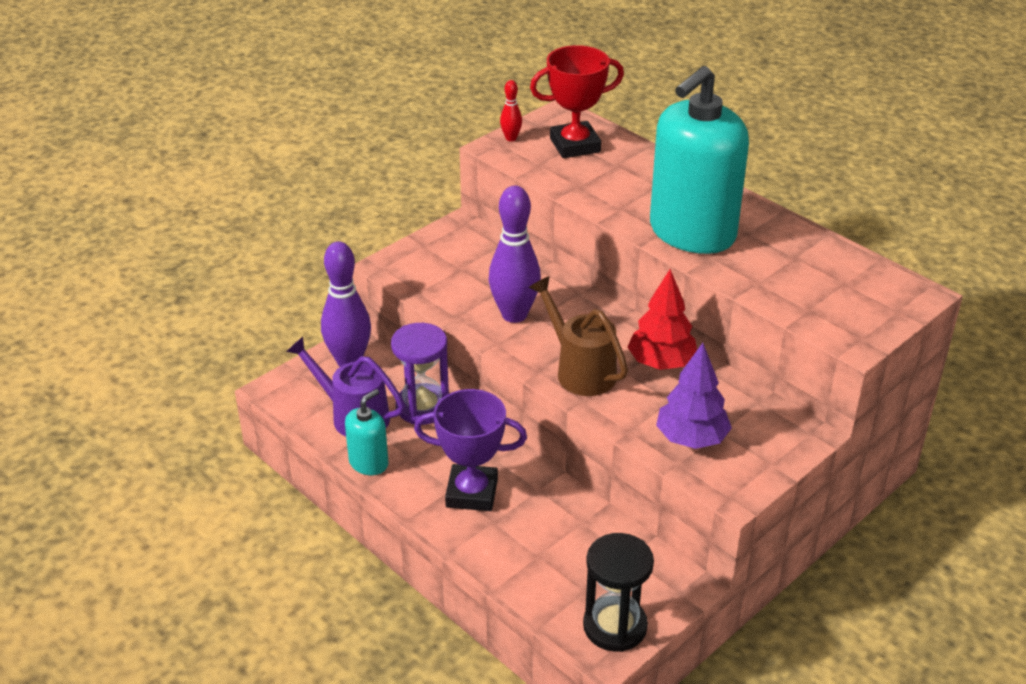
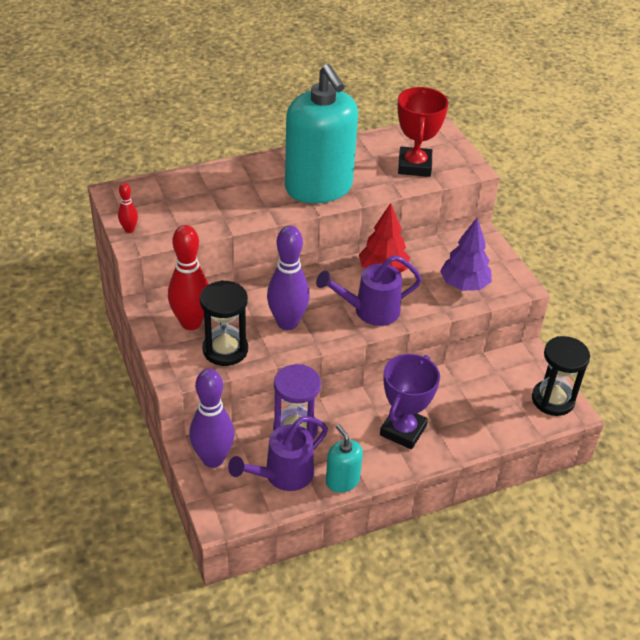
camera: 70 degrees left, 5 degrees up
brown watering can [528,276,628,396] -> purple watering can [316,255,422,326]
red trophy [530,45,624,158] -> red trophy moved to [397,87,449,177]
none -> red bowling pin [168,225,209,330]
none -> black hourglass [200,280,248,366]

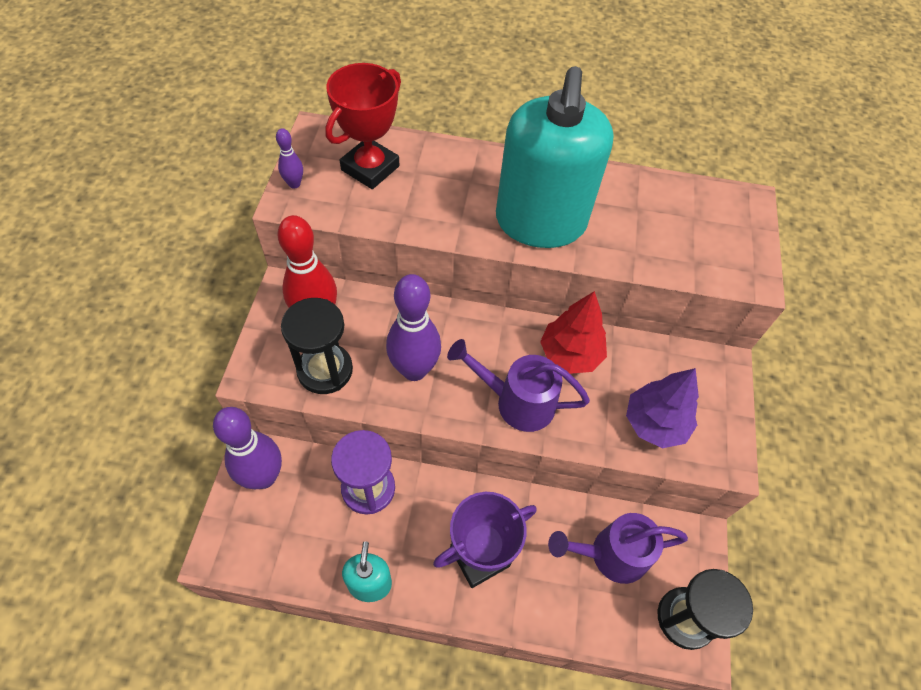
camera: 30 degrees right, 15 degrees up
red bowling pin [118,183,138,233] -> purple bowling pin [276,128,303,188]
purple watering can [228,416,328,491] -> purple watering can moved to [548,513,688,584]
red trophy [397,87,449,177] -> red trophy moved to [325,63,401,189]

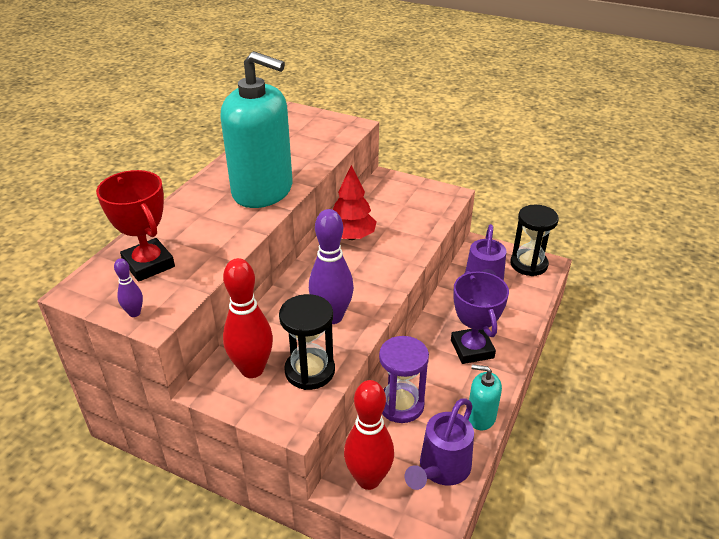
camera: 70 degrees left, 20 degrees down
purple bowling pin [213,407,282,489] -> red bowling pin [344,380,394,490]
purple watering can [447,339,590,432] -> purple watering can moved to [405,398,474,490]
purple tree [626,368,699,448] -> none

